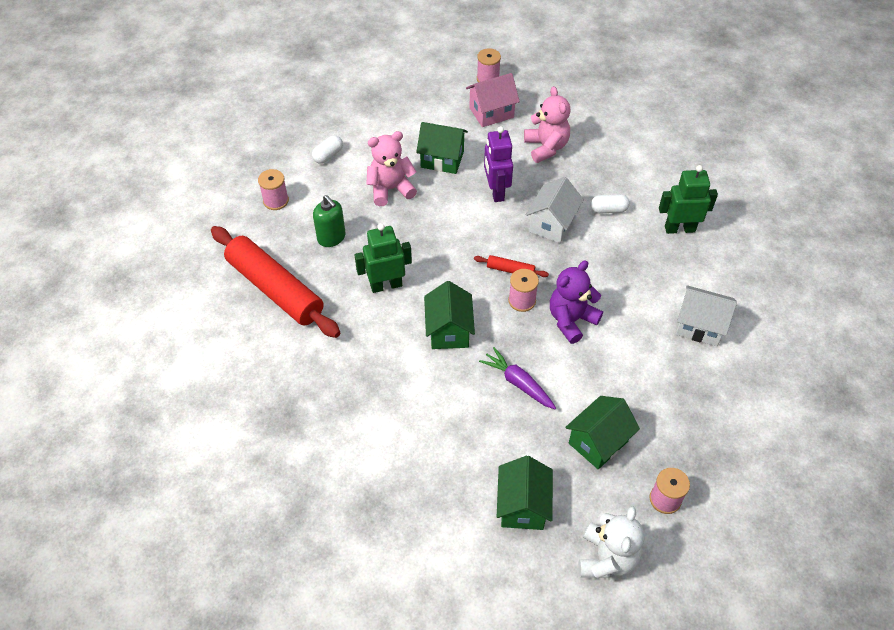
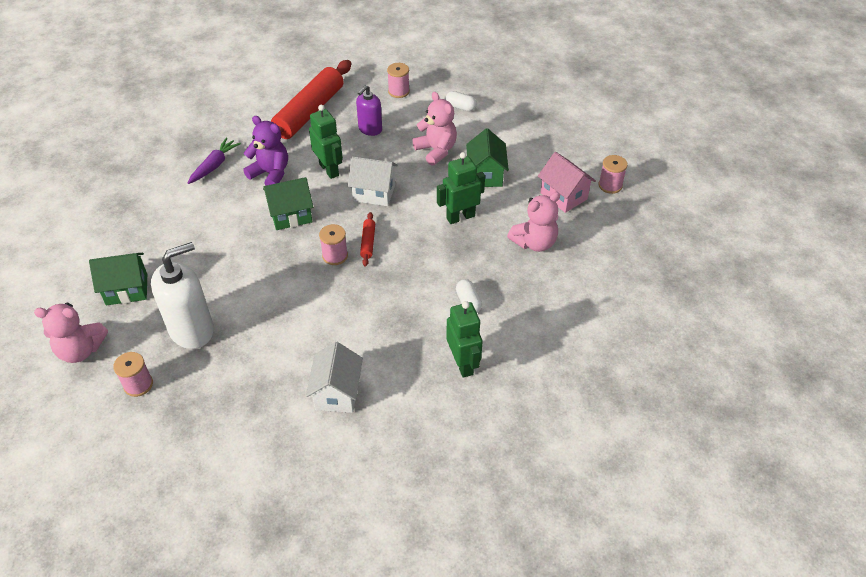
camera: 75 degrees right, 5 degrees down
green soap dispenser [313,195,346,247] -> purple soap dispenser [356,85,382,136]
purple carrot [479,347,556,409] -> purple carrot moved to [188,138,241,184]
purple robot [484,126,513,202] -> green robot [437,152,485,224]
white house [526,177,584,243] -> white house moved to [348,156,398,206]
purple teddy bear [550,260,603,344] -> purple teddy bear moved to [243,116,288,186]
green house [565,396,640,469] -> white soap dispenser [151,242,214,349]
white teddy bear [579,506,644,579] -> pink teddy bear [34,302,108,363]

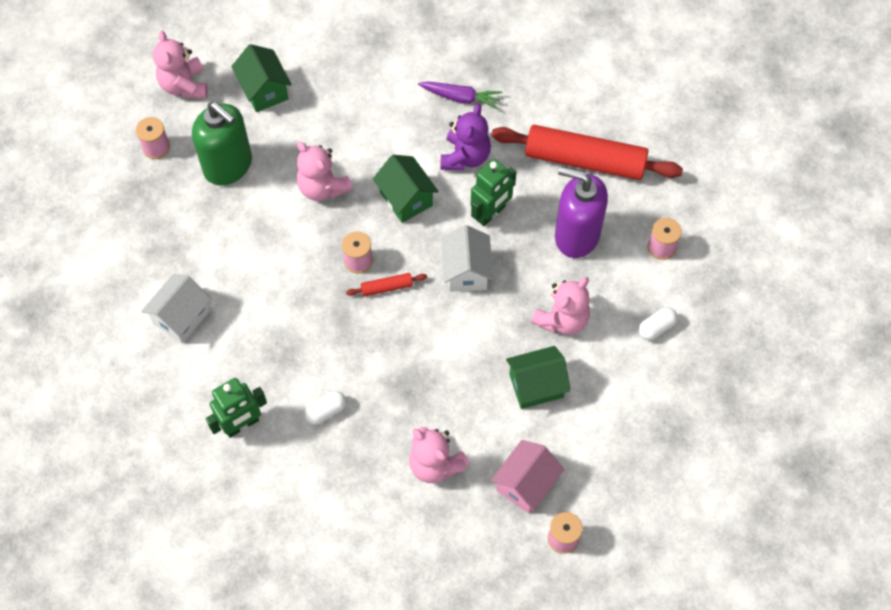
camera: 75 degrees right, 15 degrees up
white soap dispenser [151,242,214,349] -> green soap dispenser [192,102,252,186]
white house [306,342,363,413] -> white house turned 45 degrees counterclockwise [141,274,212,344]
purple soap dispenser [356,85,382,136] -> purple soap dispenser [555,167,608,258], size x1.71
green robot [437,152,485,224] -> none
white capsule [445,91,477,111] -> white capsule turned 45 degrees clockwise [638,307,678,340]
none -> pink teddy bear [297,142,353,201]

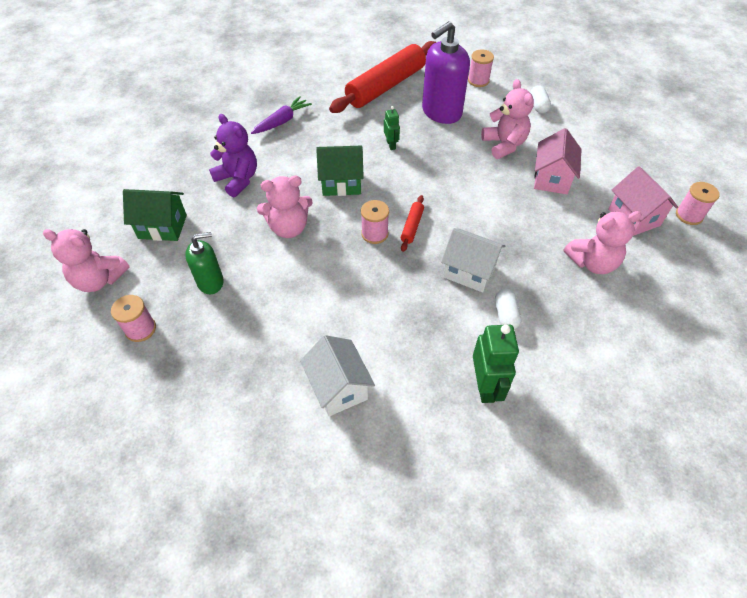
camera: 60 degrees left, 10 degrees down
green soap dispenser [192,102,252,186] -> green soap dispenser [185,232,224,294], size x0.59
purple teddy bear [441,104,491,170] -> purple teddy bear moved to [209,114,257,197]
white house [441,225,493,292] -> white house moved to [441,228,505,293]
green robot [471,159,516,226] -> green robot [384,106,400,150], size x0.56
green house [506,346,571,409] -> pink house [534,128,582,194]

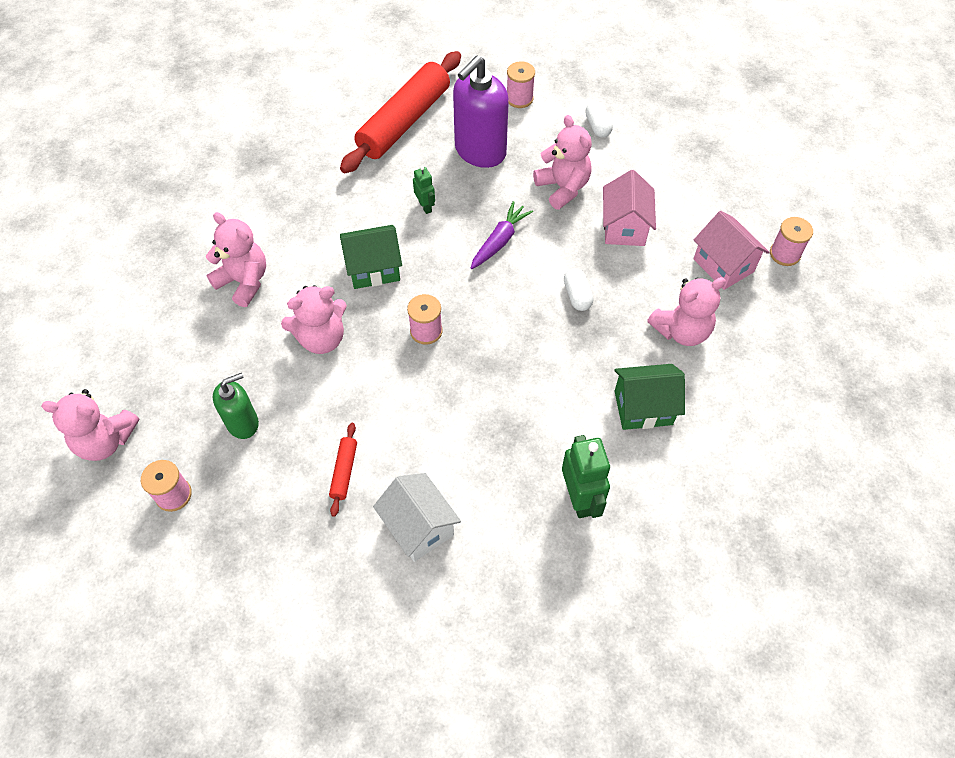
camera: 10 degrees left, 5 degrees up
green house [123,189,187,241] -> green house moved to [614,364,685,430]
purple teddy bear [209,114,257,197] -> pink teddy bear [206,212,266,307]
purple carrot [251,96,312,134] -> purple carrot moved to [471,201,533,269]
red rolling pin [401,195,424,252] -> red rolling pin moved to [329,423,357,517]
white house [441,228,505,293] -> none
white capsule [495,289,521,329] -> white capsule moved to [564,268,594,311]

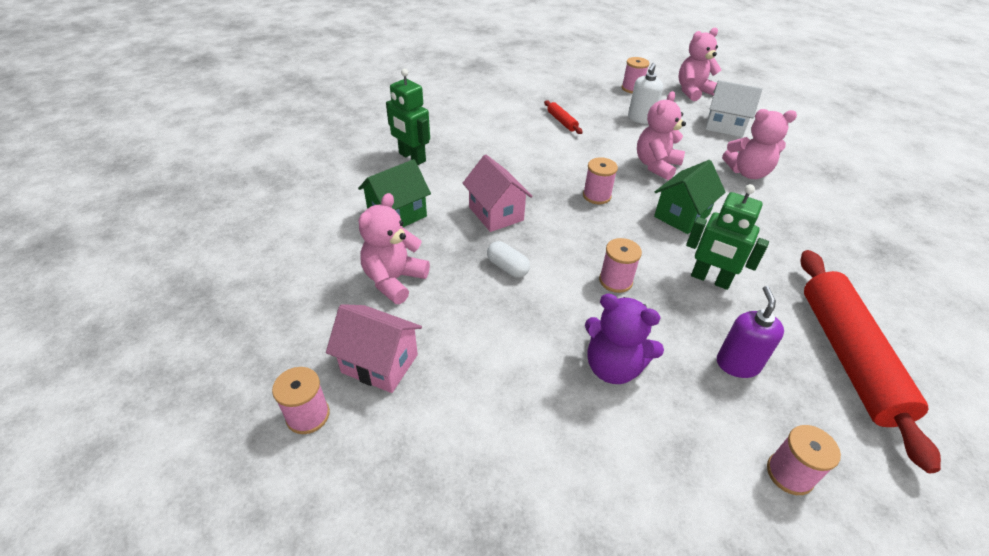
camera: 145 degrees right, 15 degrees down
green soap dispenser [213,373,259,439] -> white soap dispenser [628,63,663,124]
white house [373,473,461,562] -> white house moved to [706,80,762,137]
green robot [413,166,435,214] -> green robot [686,184,769,290], size x1.79
purple soap dispenser [453,55,509,168] -> purple soap dispenser [717,286,784,378], size x0.59
purple carrot [471,201,533,269] -> pink spool [599,238,642,293]
pink teddy bear [533,115,592,210] -> purple teddy bear [585,294,664,384]
white capsule [585,101,613,138] -> none
pink house [603,170,656,246] -> pink house moved to [463,155,532,232]

